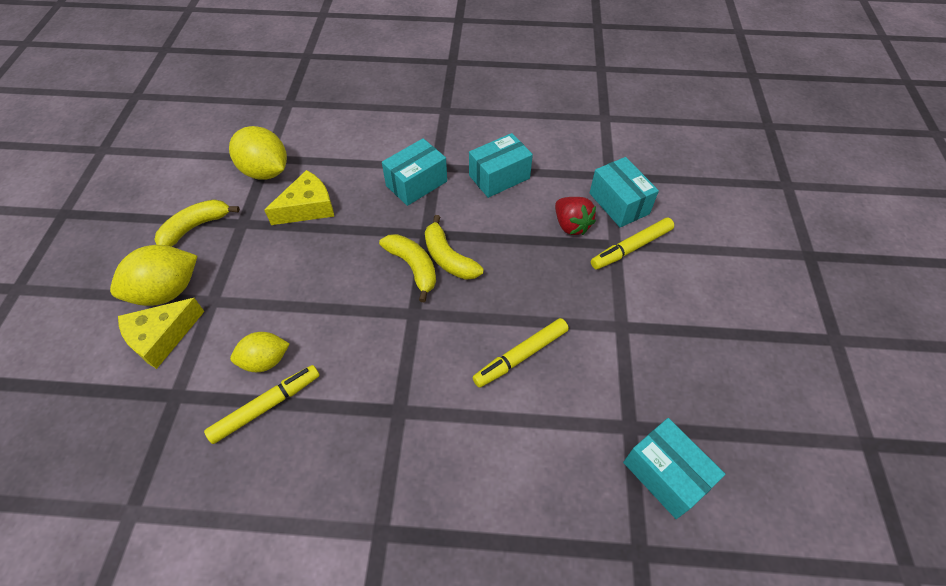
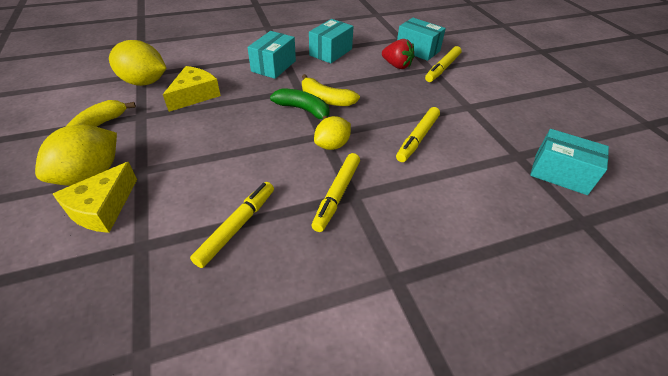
camera: 25 degrees left, 10 degrees down
yellow lemon [230,332,289,372] -> yellow lemon moved to [314,116,351,150]
yellow banana [379,234,436,302] -> green banana [270,89,330,120]
none -> yellow marker [312,153,360,232]

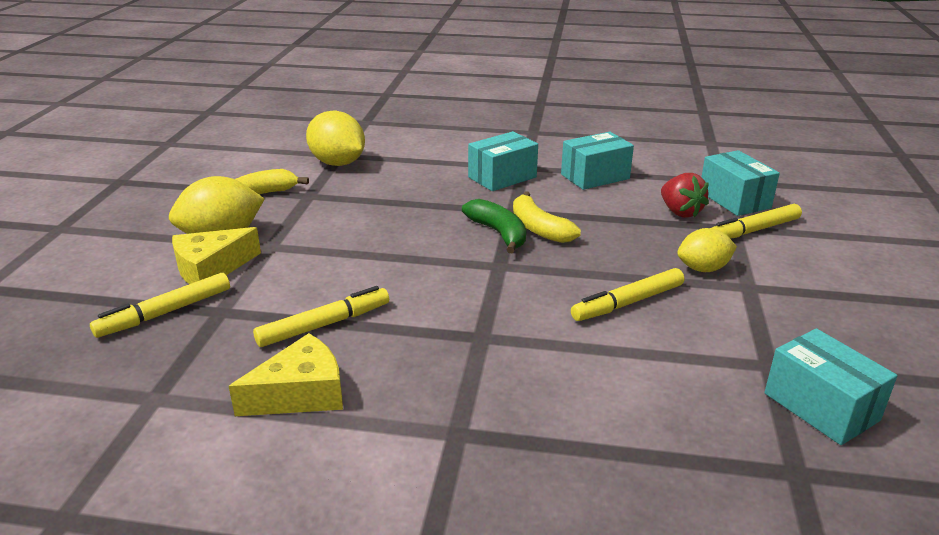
camera: 30 degrees right, 15 degrees down
yellow cheese [163,66,221,112] -> yellow cheese moved to [229,333,343,416]
yellow marker [312,153,360,232] -> yellow marker moved to [90,273,230,338]
yellow lemon [314,116,351,150] -> yellow lemon moved to [677,228,737,272]

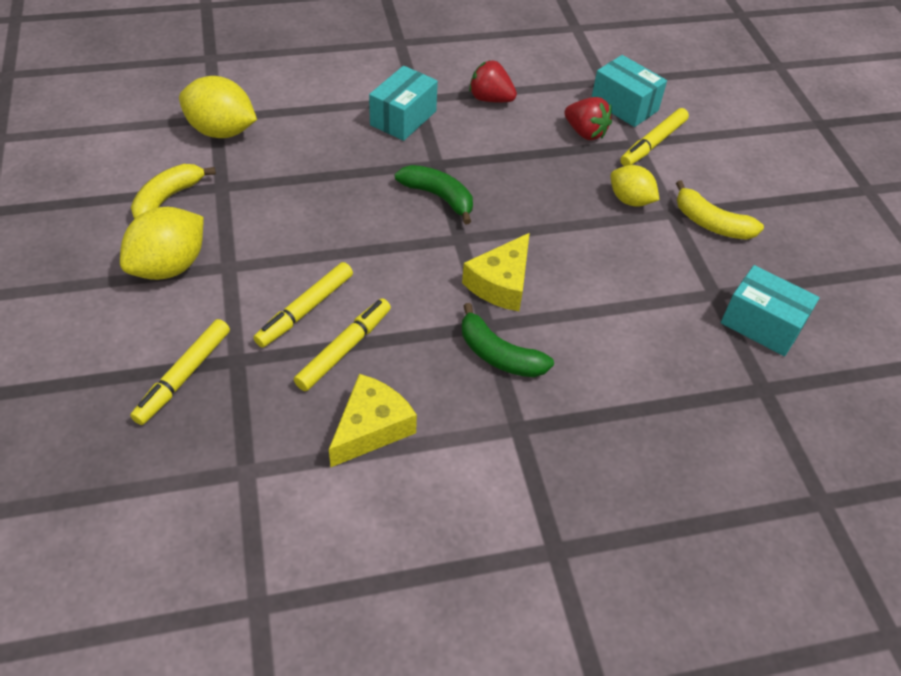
camera: 25 degrees left, 20 degrees up
yellow cheese [172,227,261,284] -> yellow cheese moved to [462,233,530,311]
yellow banana [513,191,581,243] -> yellow banana moved to [676,180,764,240]
turquoise box [561,132,634,190] -> red strawberry [469,60,517,102]
yellow marker [571,268,684,321] -> yellow marker moved to [253,262,353,348]
yellow lemon [677,228,737,272] -> yellow lemon turned 75 degrees clockwise [611,165,659,207]
none -> green banana [462,303,554,377]

